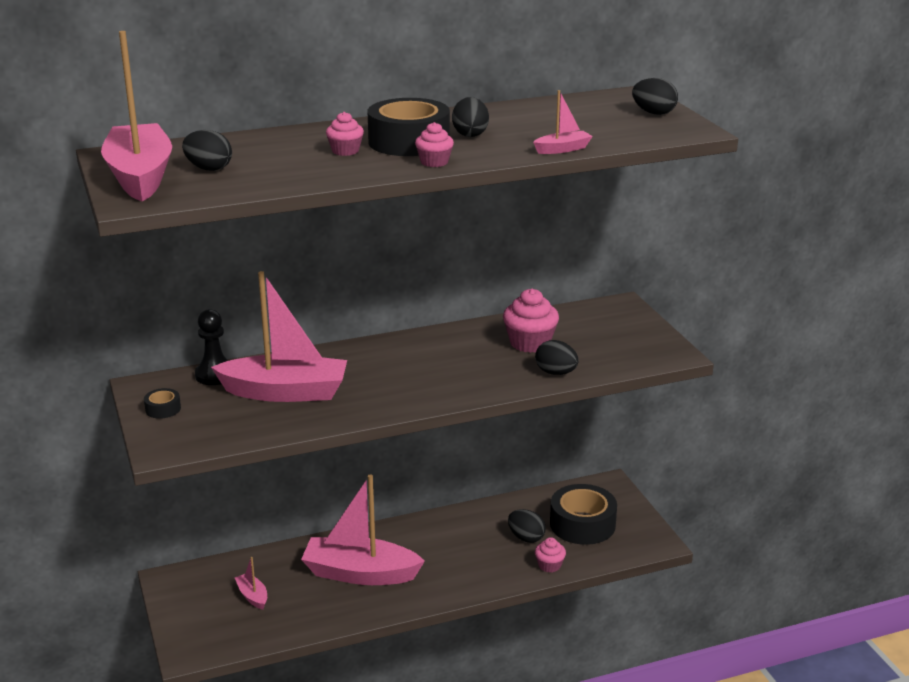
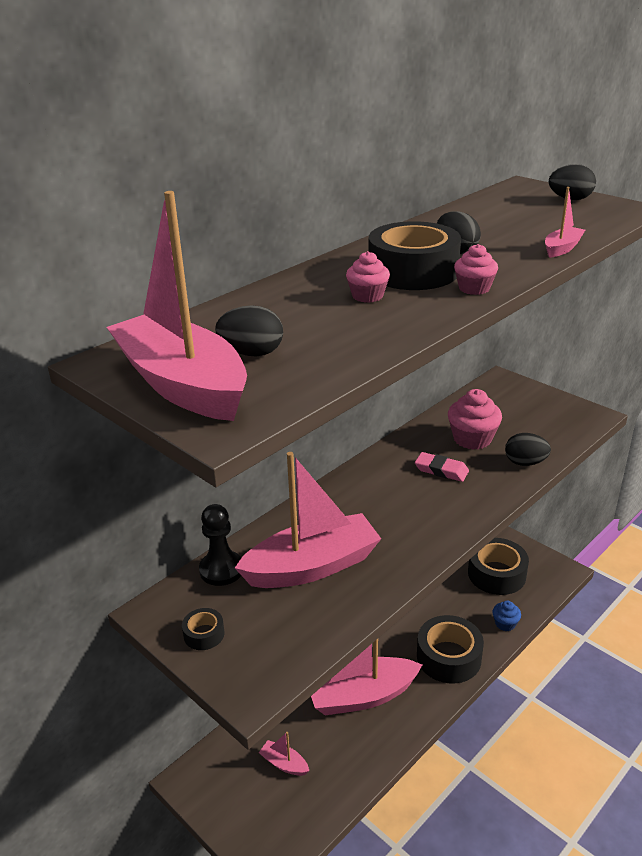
camera: 25 degrees left, 5 degrees up
black egg [508,509,546,543] -> none
pink cupcake [535,537,566,573] -> blue cupcake [493,601,521,631]
none -> pink eraser [415,452,469,482]
none -> black tape [417,615,484,684]

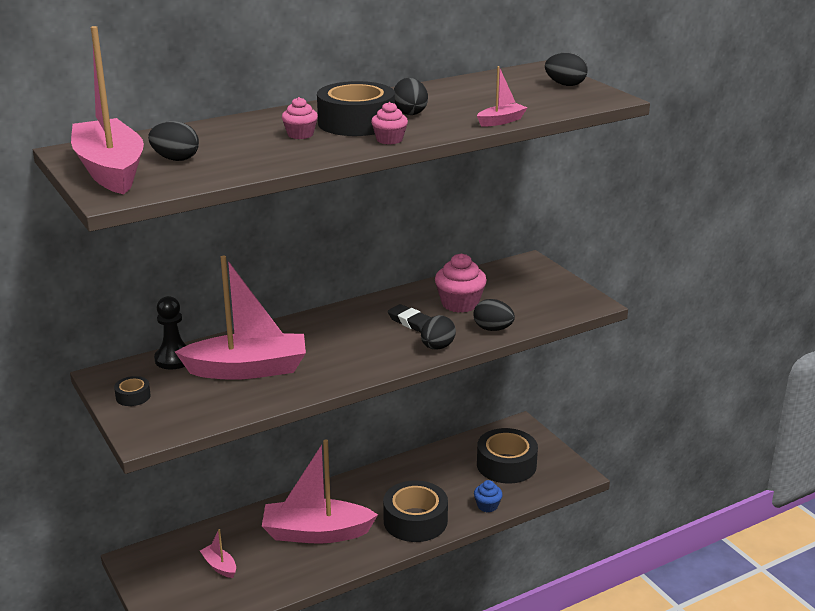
camera: 15 degrees right, 5 degrees down
pink eraser [415,452,469,482] -> black eraser [388,304,431,333]
none -> black egg [421,315,456,350]

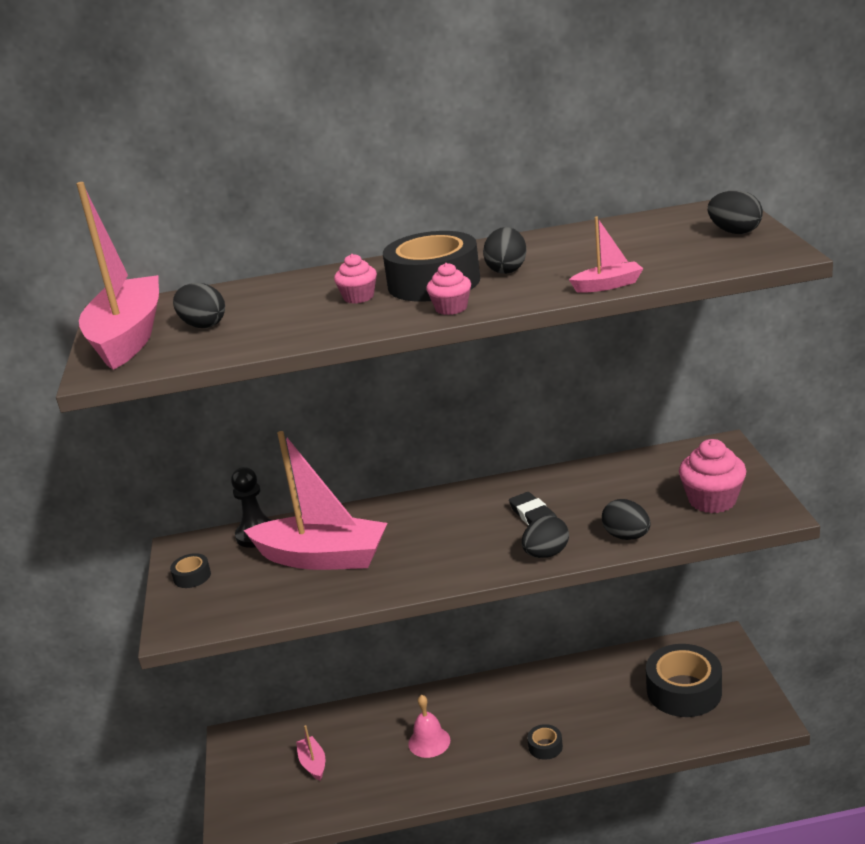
camera: 25 degrees right, 0 degrees up
pink boat [262,439,378,544] -> pink bell [408,695,450,758]
black tape [383,480,448,542] -> black tape [527,724,563,760], size x0.45
pink cupcake [435,253,487,313] -> pink cupcake moved to [679,439,746,513]
blue cupcake [474,480,503,512] -> none

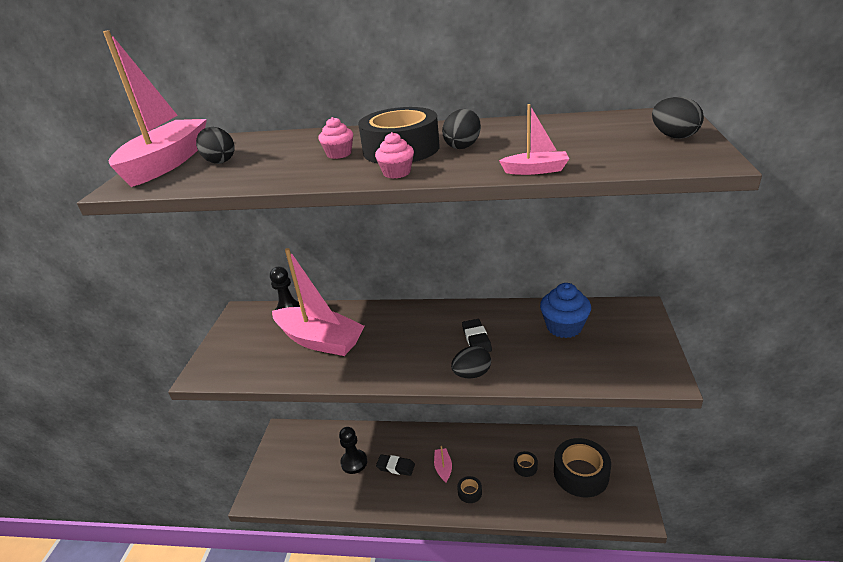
camera: 15 degrees right, 5 degrees up
black tape [170,553,211,588] -> black tape moved to [514,451,538,477]
pink boat [296,725,325,781] -> pink boat moved to [434,446,452,483]
pink bell [408,695,450,758] -> black eraser [376,454,415,476]
black egg [602,499,651,540] -> none
pink cupcake [679,439,746,513] -> none
none -> black pawn [339,427,367,474]
none -> blue cupcake [540,283,591,338]

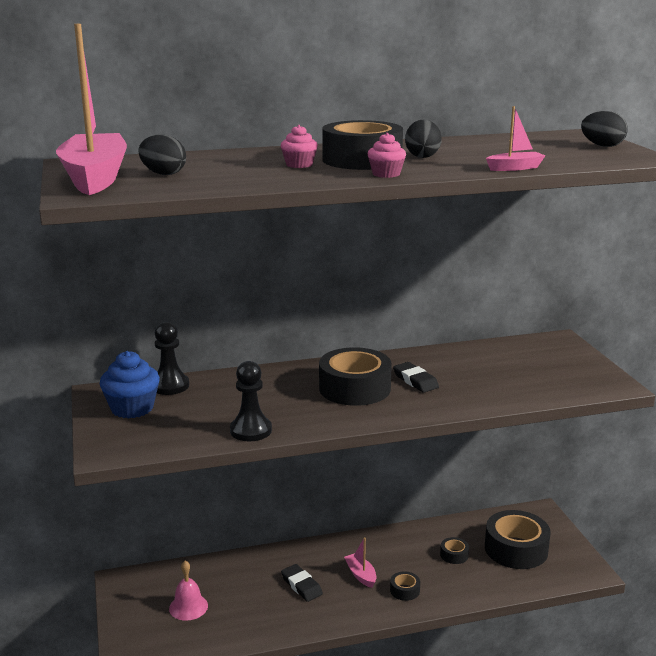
camera: 25 degrees left, 10 degrees down
pink boat [272,248,364,356] -> none
black pawn [339,427,367,474] -> black pawn moved to [230,361,272,441]
black eraser [376,454,415,476] -> black eraser turned 60 degrees clockwise [281,564,323,602]
black egg [451,346,491,379] -> none
blue cupcake [540,283,591,338] -> blue cupcake moved to [100,351,160,419]
none -> pink bell [169,561,208,621]
none -> black tape [319,347,392,406]

